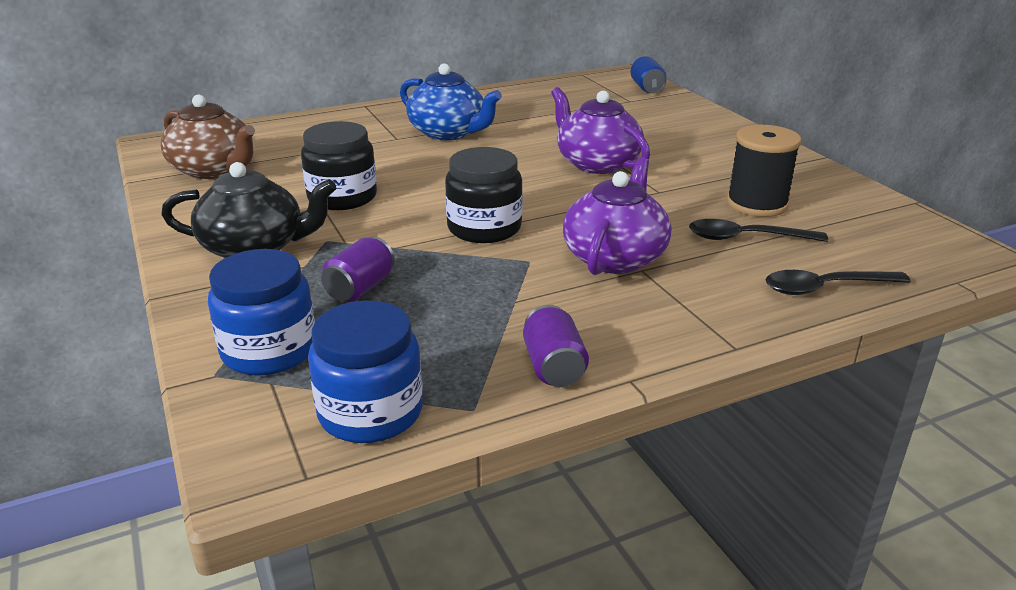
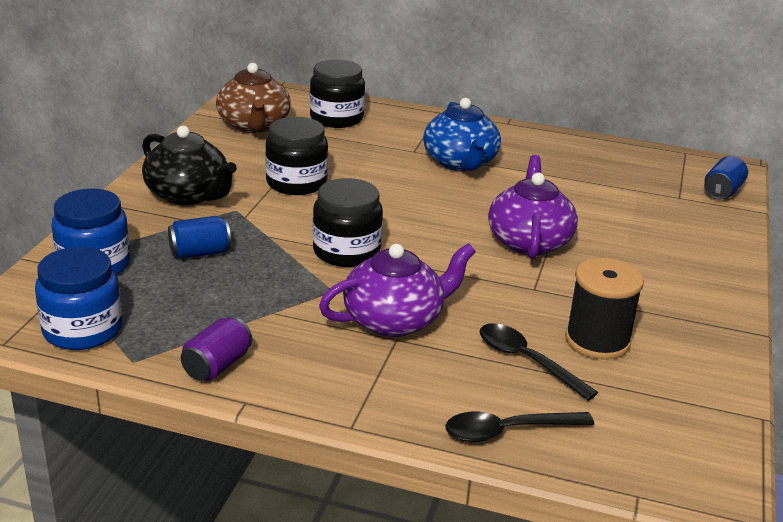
camera: 40 degrees right, 0 degrees up
purple can [321,236,395,302] -> blue can [168,216,231,259]
black spoon [766,270,911,295] -> black spoon turned 45 degrees counterclockwise [445,411,594,442]
none -> black jar [310,59,365,128]

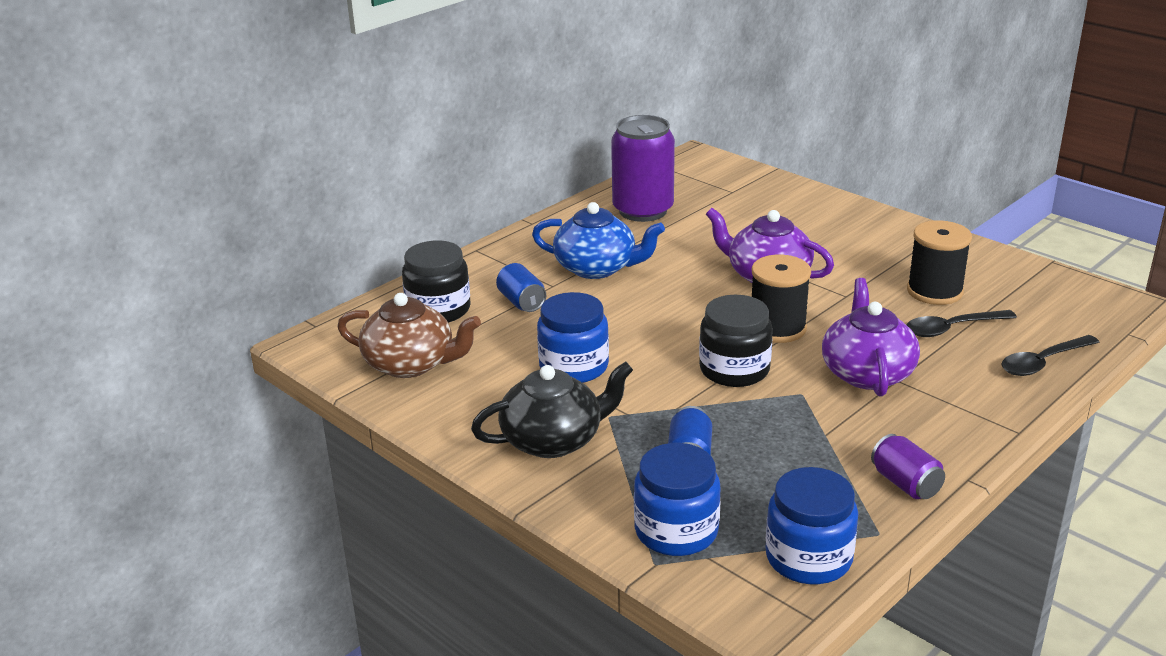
camera: 60 degrees left, 0 degrees up
black jar [265,117,328,195] -> blue jar [537,292,609,383]
black spoon [445,411,594,442] -> black spoon turned 45 degrees clockwise [1001,335,1099,376]
blue can [704,156,748,200] -> blue can moved to [496,263,546,312]
none -> purple can [611,115,675,222]
none -> black spool [752,255,811,343]

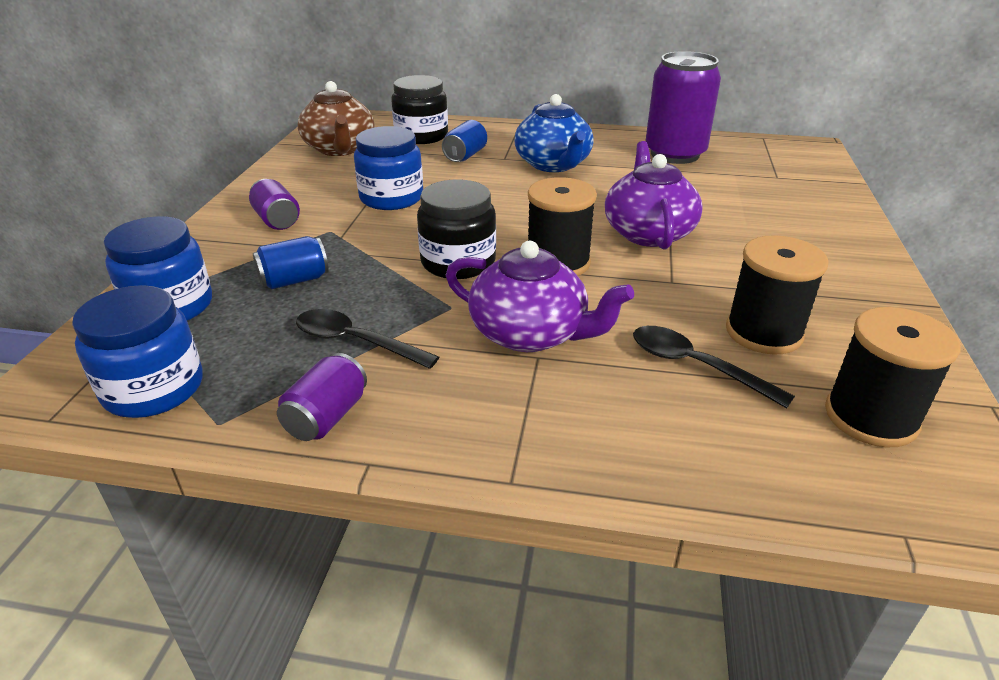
camera: 55 degrees right, 5 degrees up
black teapot [471,362,633,458] -> purple can [249,179,300,230]
purple teapot [822,278,920,397] -> purple teapot turned 60 degrees clockwise [446,241,634,352]
black spoon [1001,335,1099,376] -> black spoon moved to [296,309,439,369]
none -> black spool [825,307,961,447]

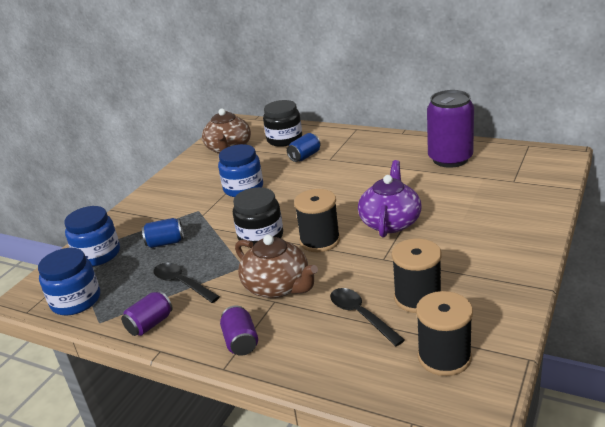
camera: 20 degrees right, 5 degrees down
purple can [249,179,300,230] -> purple can moved to [220,305,258,356]
purple teapot [446,241,634,352] -> brown teapot [235,235,318,298]
blue teapot [515,94,594,172] -> none

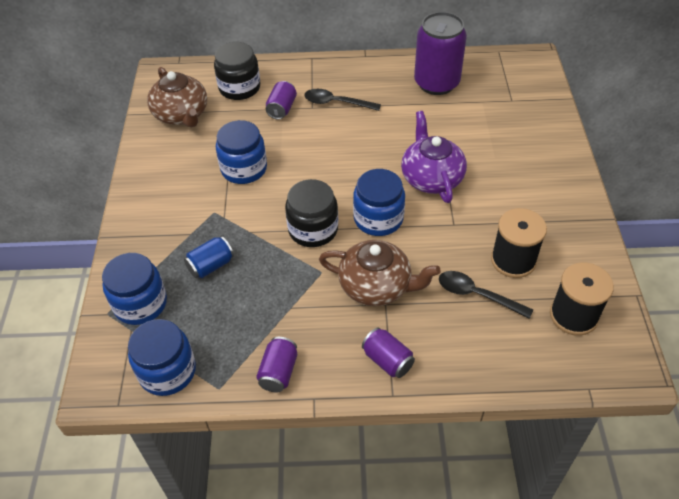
camera: 30 degrees left, 20 degrees up
black spoon [153,263,220,303] -> black spoon moved to [304,89,381,111]
blue can [287,133,321,162] -> purple can [266,81,297,119]
black spool [294,189,340,252] -> blue jar [353,169,405,236]

